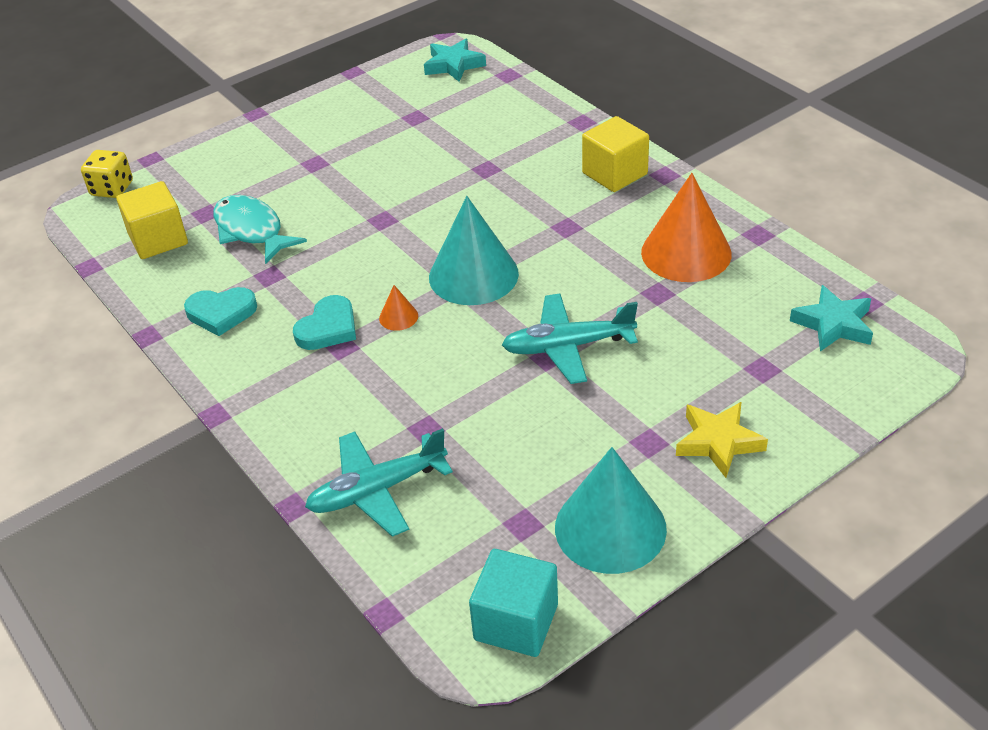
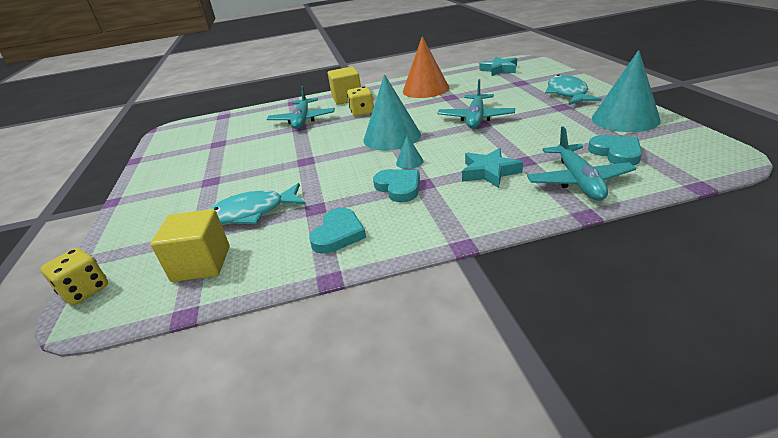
camera: 65 degrees left, 10 degrees down
orange cone [379,285,418,331] -> turquoise cone [396,135,424,169]
turquoise star [424,39,486,82] -> turquoise star moved to [462,148,523,188]
turquoise cube [469,549,558,657] -> none
yellow star [676,402,768,478] -> turquoise fish [545,74,602,105]
none -> turquoise plane [267,86,335,129]
none -> yellow dice [347,86,374,116]
none -> turquoise heart [588,135,642,166]

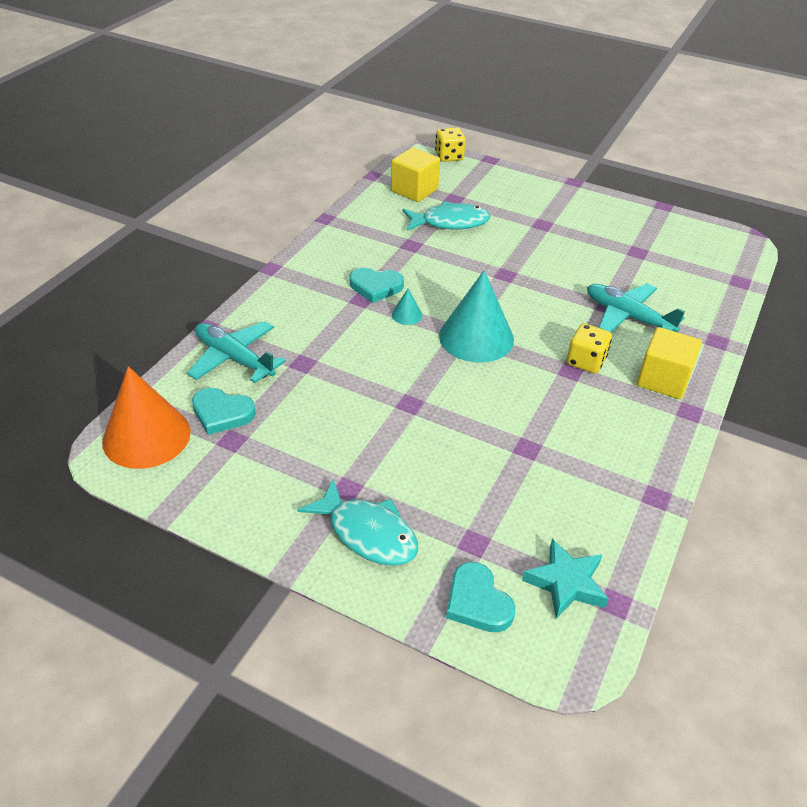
camera: 125 degrees right, 10 degrees up
turquoise fish [207,183,306,224] -> turquoise fish turned 60 degrees clockwise [403,201,490,231]
turquoise heart [309,208,366,254] -> turquoise heart moved to [446,562,515,633]
orange cone [403,36,449,98] -> orange cone moved to [102,366,191,469]
turquoise plane [437,79,515,129] -> none
turquoise star [462,148,523,188] -> none
turquoise cone [592,50,661,132] -> none

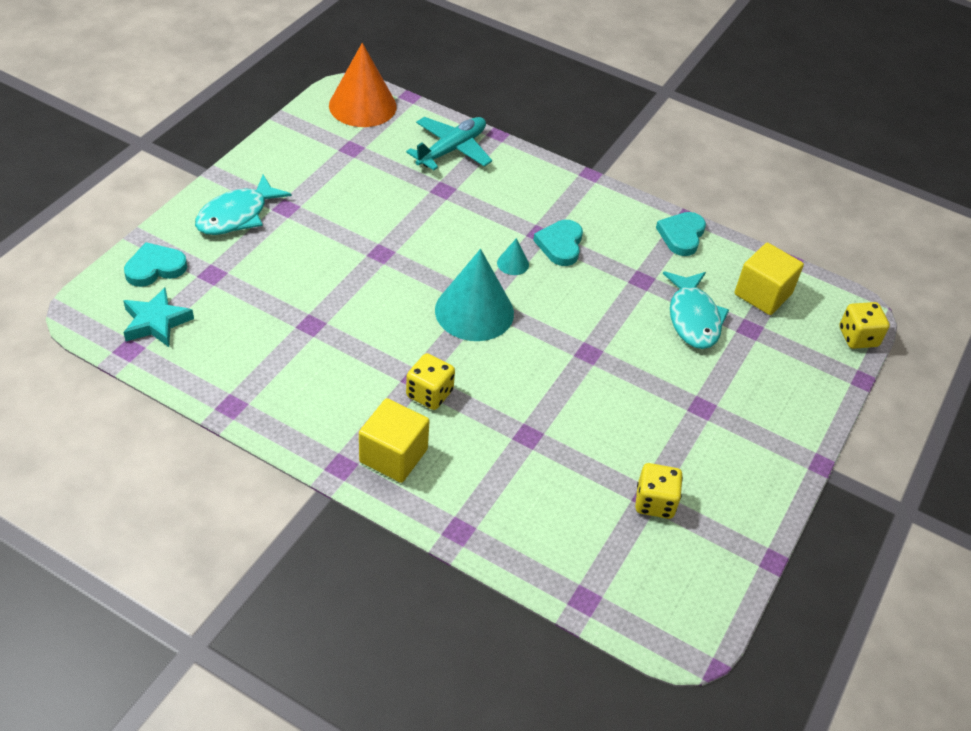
camera: 90 degrees right, 5 degrees up
turquoise heart [192,388,256,435] -> turquoise heart moved to [656,212,706,256]
turquoise plane [587,283,685,332] -> none
none -> yellow dice [635,463,683,519]

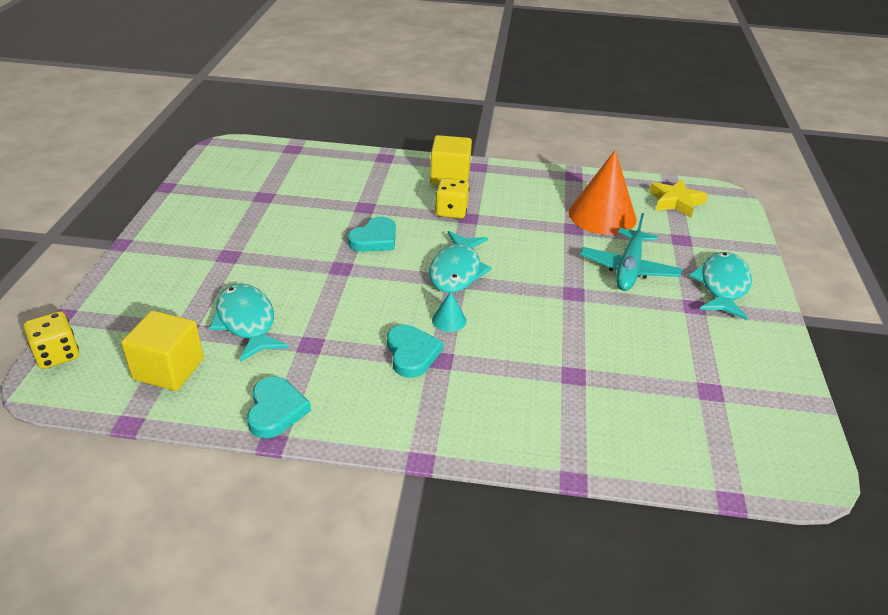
camera: 160 degrees right, 10 degrees down
turquoise star [123,288,194,347] -> yellow star [649,179,708,217]
turquoise heart [124,242,187,287] -> turquoise heart moved to [347,217,396,252]
orange cone [329,43,397,127] -> orange cone moved to [569,150,636,235]
turquoise plane [406,117,492,170] -> turquoise plane moved to [580,213,682,291]
turquoise cone [435,249,514,341] -> turquoise fish [429,231,492,293]
yellow dice [635,463,683,519] -> none

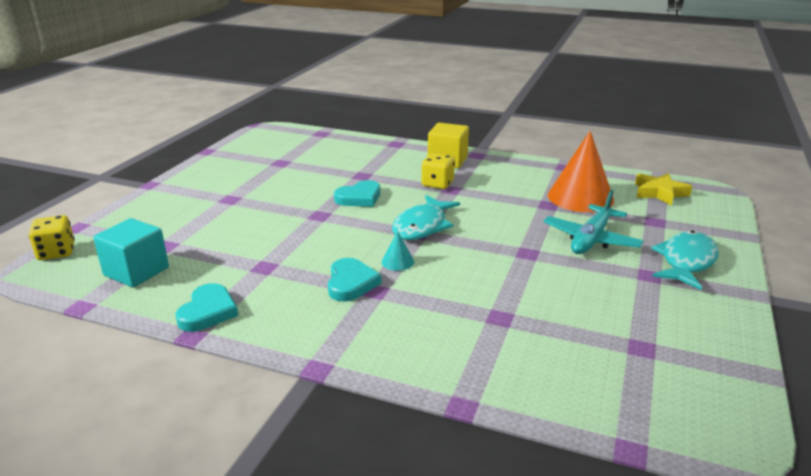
camera: 15 degrees right, 10 degrees down
yellow cube [121,311,204,391] -> turquoise cube [93,218,169,287]
turquoise fish [209,283,289,362] -> none

